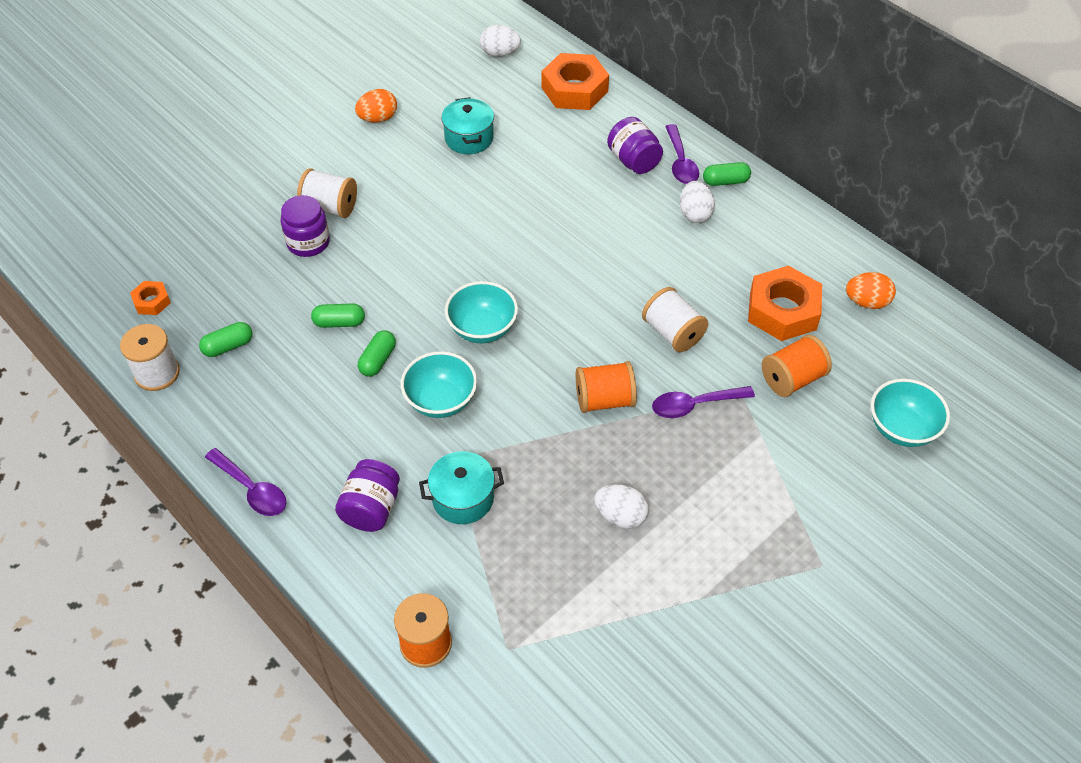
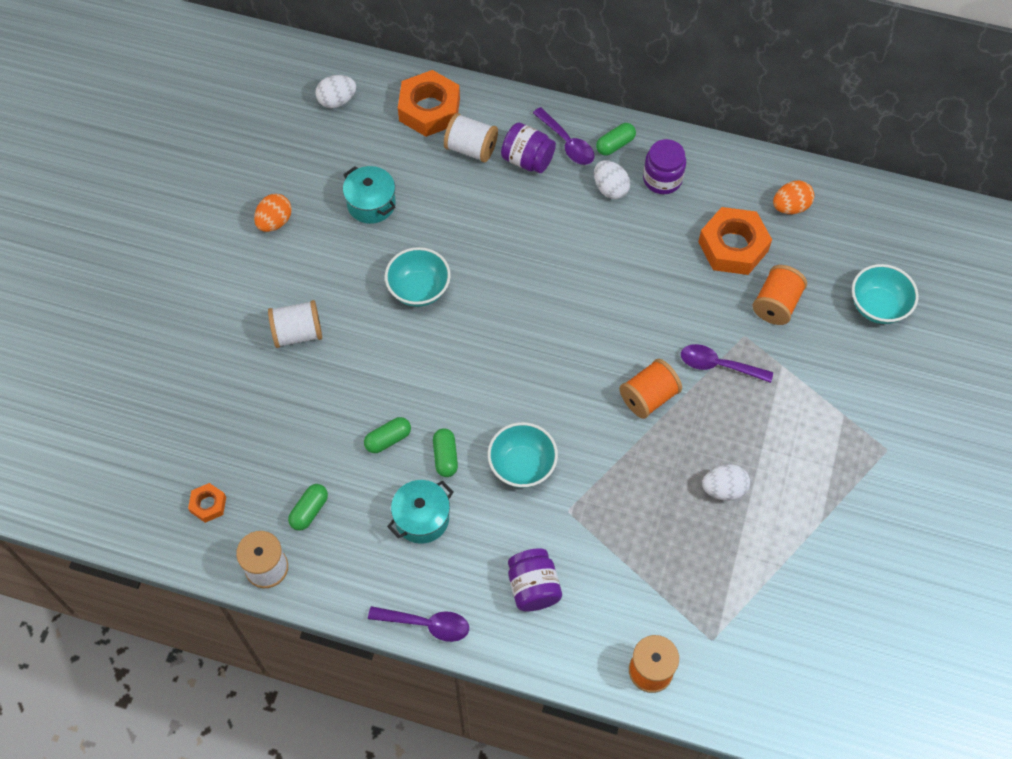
camera: 30 degrees left, 10 degrees up
purple jar [281,195,330,257] -> purple jar moved to [643,139,686,194]
turquoise pot [419,451,504,524] -> turquoise pot moved to [387,480,453,544]
turquoise bowl [445,281,518,343] -> turquoise bowl moved to [385,247,451,307]
white spool [642,287,708,352] -> white spool moved to [444,113,498,163]
purple spoon [652,386,755,418] -> purple spoon turned 60 degrees clockwise [681,344,773,383]

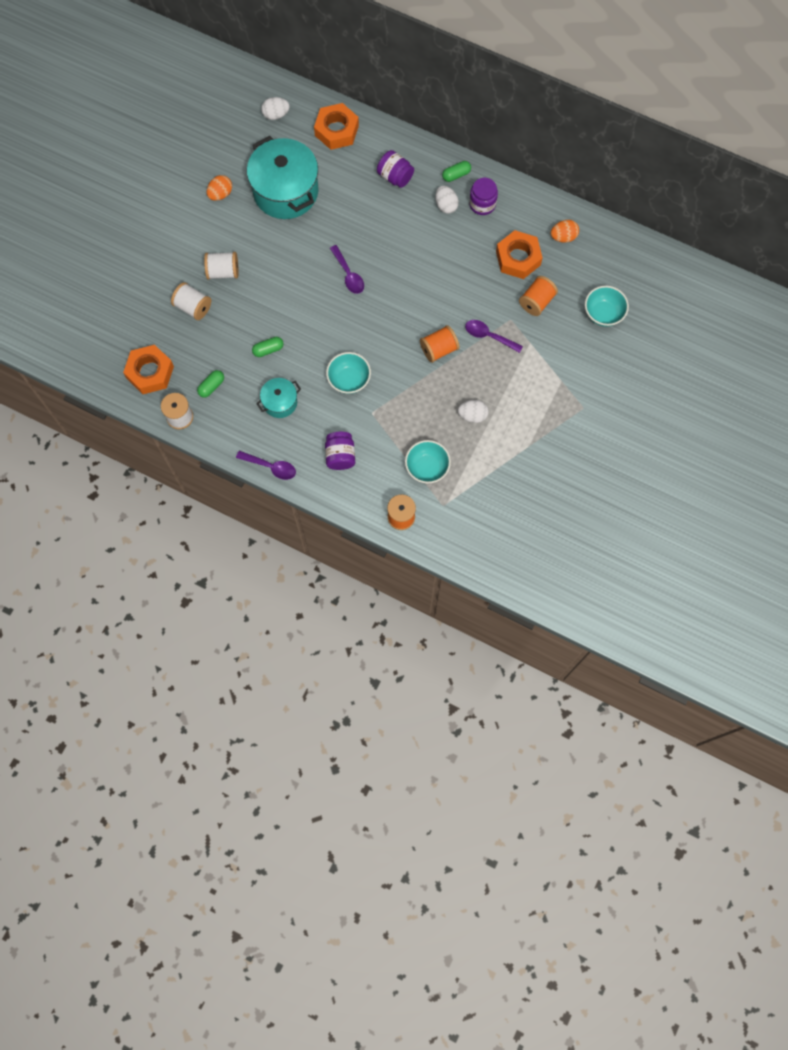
camera: 10 degrees right, 10 degrees up
orange nut [188,483,226,523] -> orange nut [123,345,174,394], size x2.03
turquoise pot [343,166,396,224] -> turquoise pot [247,136,318,219], size x2.01
turquoise bowl [385,247,451,307] -> turquoise bowl moved to [405,440,451,483]
green capsule [433,428,458,477] -> none
white spool [444,113,498,163] -> white spool moved to [171,282,211,320]
purple spoon [533,107,595,165] -> purple spoon moved to [330,245,364,294]

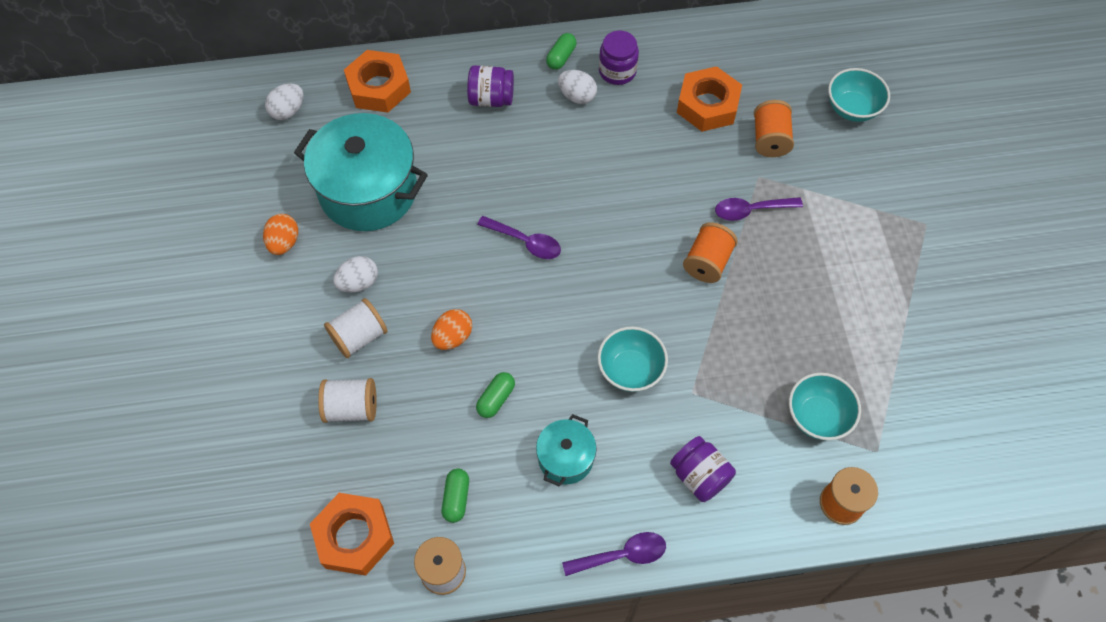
camera: 35 degrees left, 10 degrees down
white egg [458,400,489,423] -> white egg moved to [333,256,378,293]
orange egg [550,220,579,242] -> orange egg moved to [431,309,472,350]

